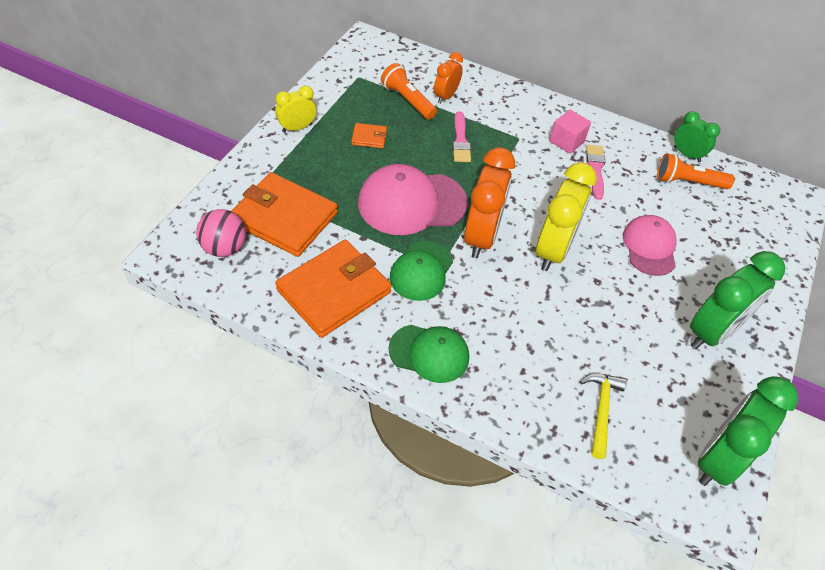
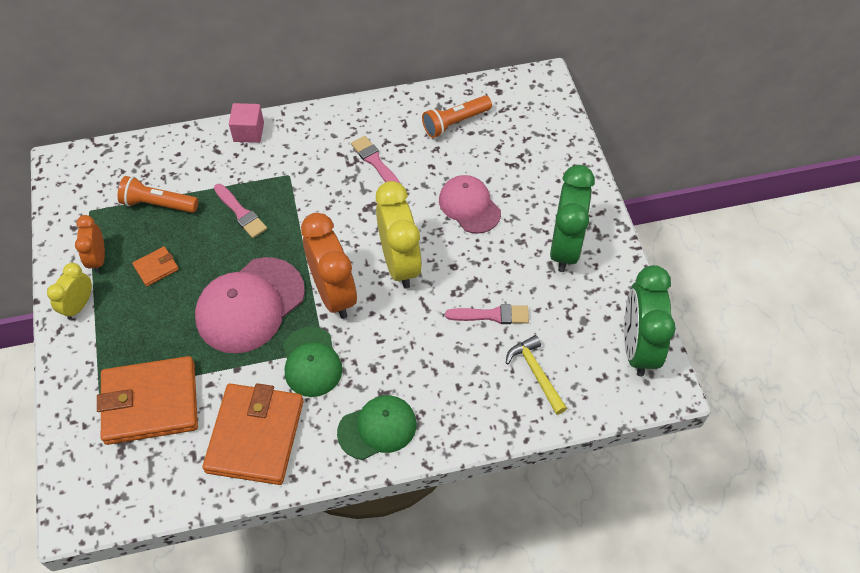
camera: 35 degrees left, 5 degrees up
pink ball [196,209,246,257] -> none
orange clock [434,52,463,104] -> orange clock moved to [75,215,105,273]
pink cube [549,110,591,154] -> pink cube moved to [229,103,264,143]
green clock [674,111,720,162] -> none
none -> pink brush [445,304,529,324]

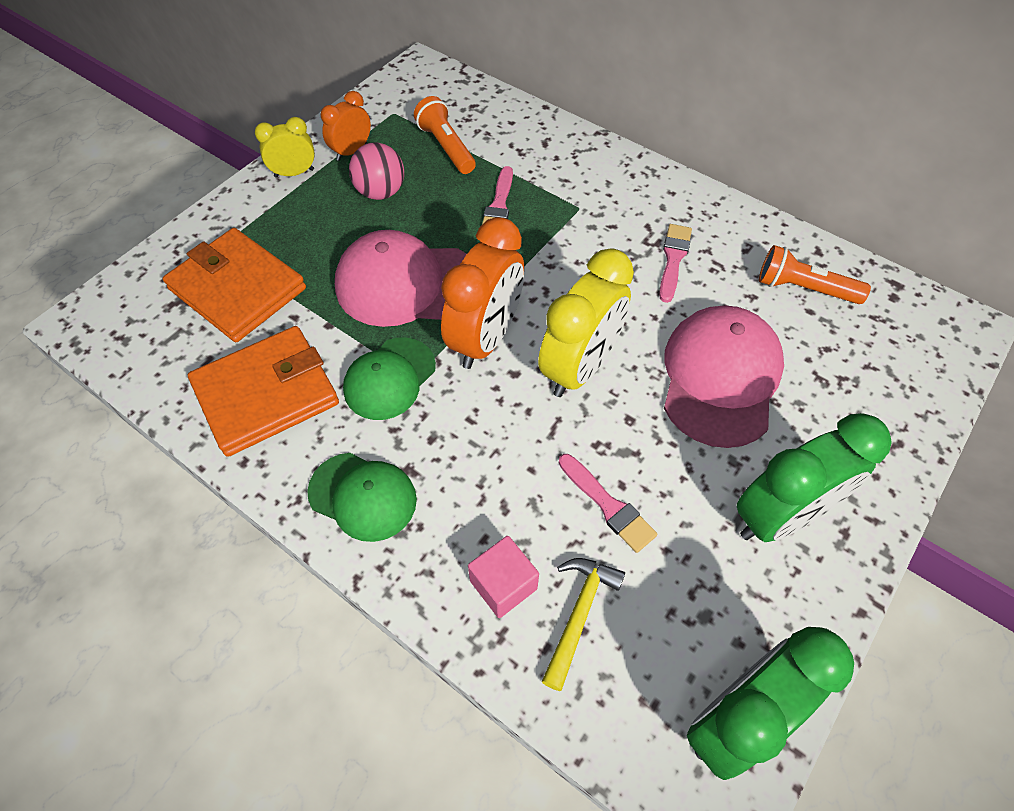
camera: 50 degrees right, 0 degrees up
orange wallet [132,246,179,286] -> pink ball [349,143,404,200]
pink cube [229,103,264,143] -> pink cube moved to [468,536,539,618]
pink cap [439,175,501,234] -> pink cap [664,306,784,448], size x1.56

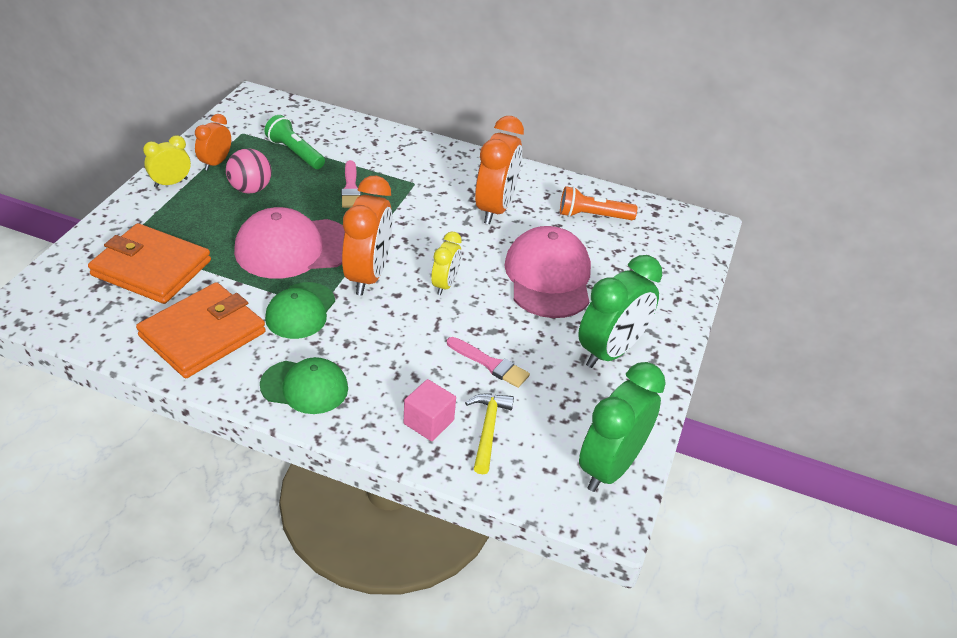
camera: 20 degrees left, 15 degrees down
orange flashlight [414,96,476,174] -> green flashlight [264,115,325,169]
yellow clock [538,248,634,397] -> yellow clock [431,232,462,295], size x0.55
pink brush [659,224,692,303] -> orange clock [475,116,524,224]

